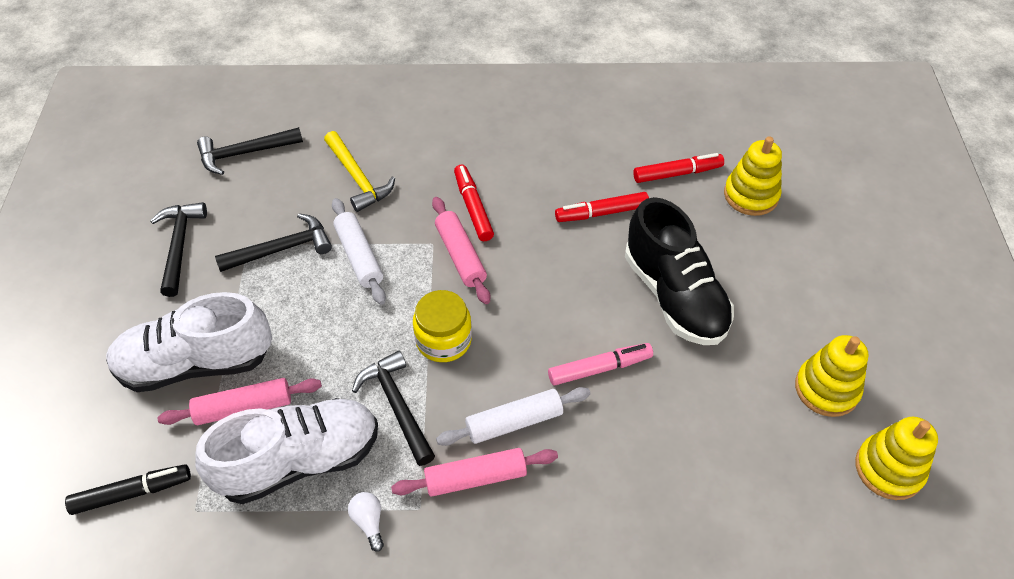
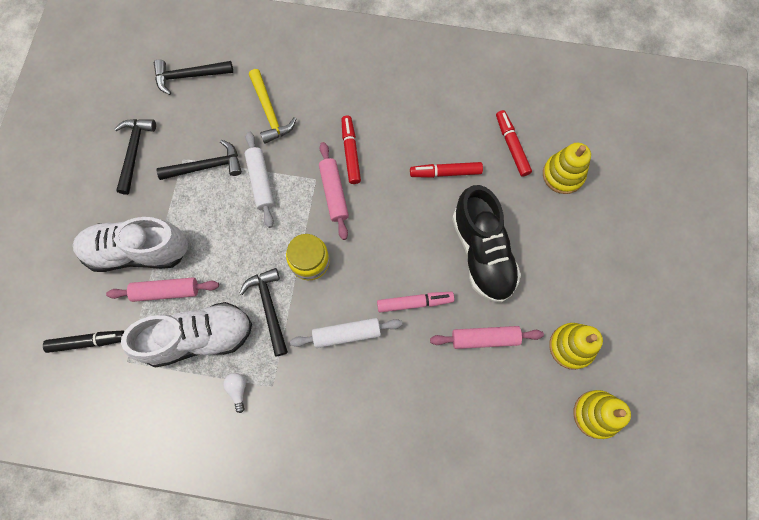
camera: 10 degrees right, 20 degrees up
pink rolling pin [391,448,558,497] -> pink rolling pin moved to [430,326,544,349]
red marker [633,153,724,183] -> red marker turned 105 degrees counterclockwise [496,110,532,177]

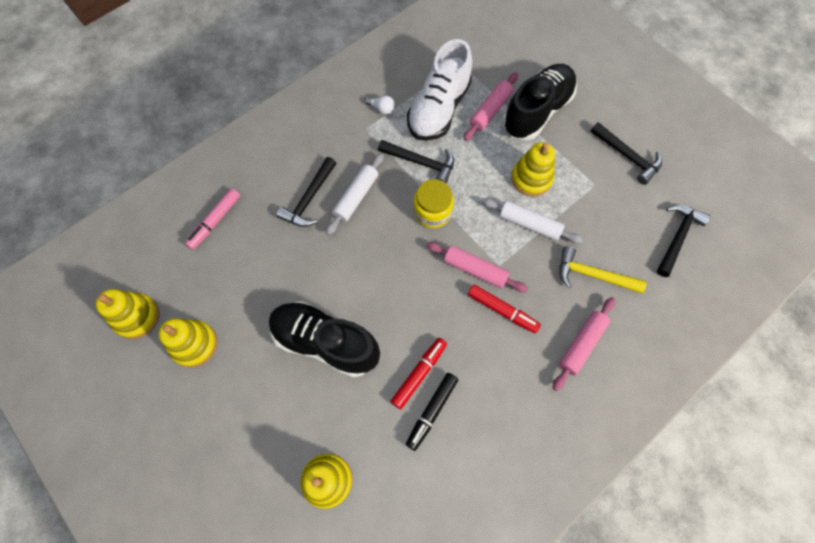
camera: 130 degrees right, 5 degrees down
black marker [43,330,124,353] -> black marker moved to [406,373,458,451]
white shoe [73,217,188,272] -> black shoe [503,64,577,140]
black hammer [157,140,242,180] -> black hammer moved to [276,157,336,227]
pink marker [377,292,454,313] -> pink marker moved to [185,188,240,250]
pink rolling pin [430,326,544,349] -> pink rolling pin moved to [553,297,615,391]
red marker [496,110,532,177] -> none
none -> yellow stacking toy [511,142,555,197]

